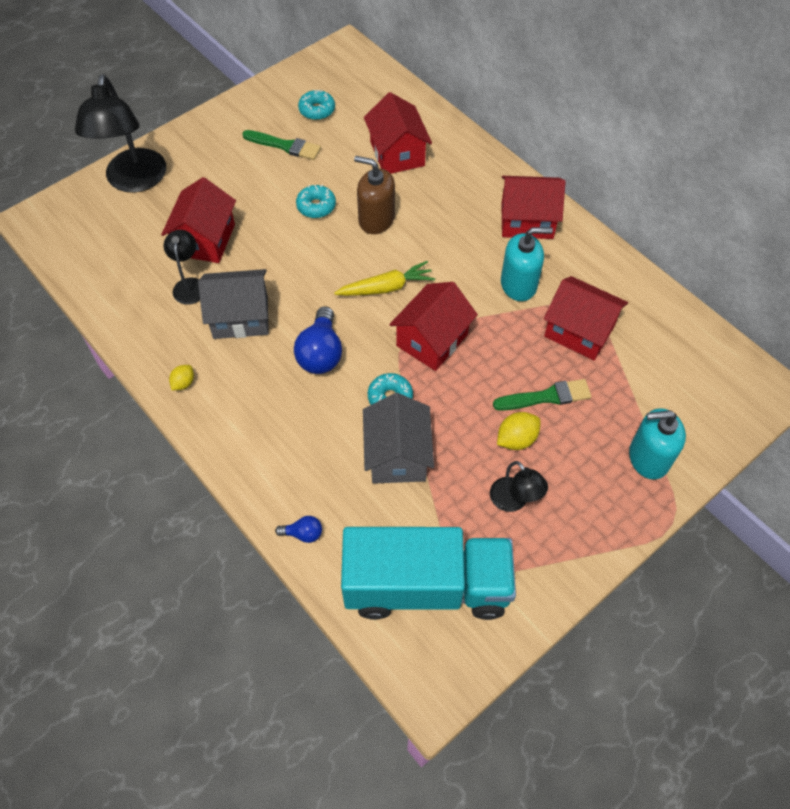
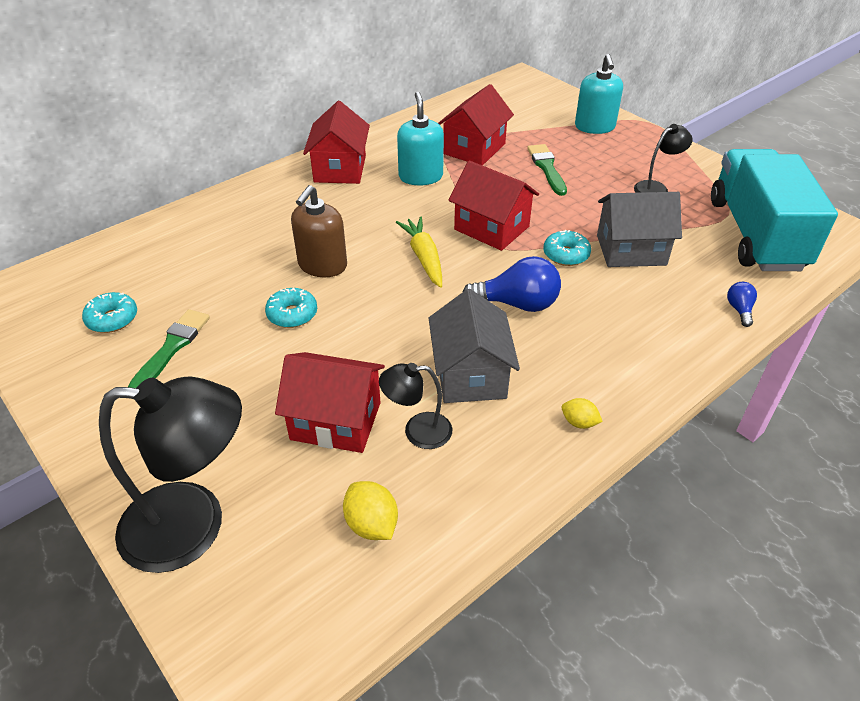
camera: 90 degrees left, 15 degrees down
red house [364,92,432,174] -> none
yellow lemon [497,412,541,450] -> yellow lemon moved to [343,481,398,540]

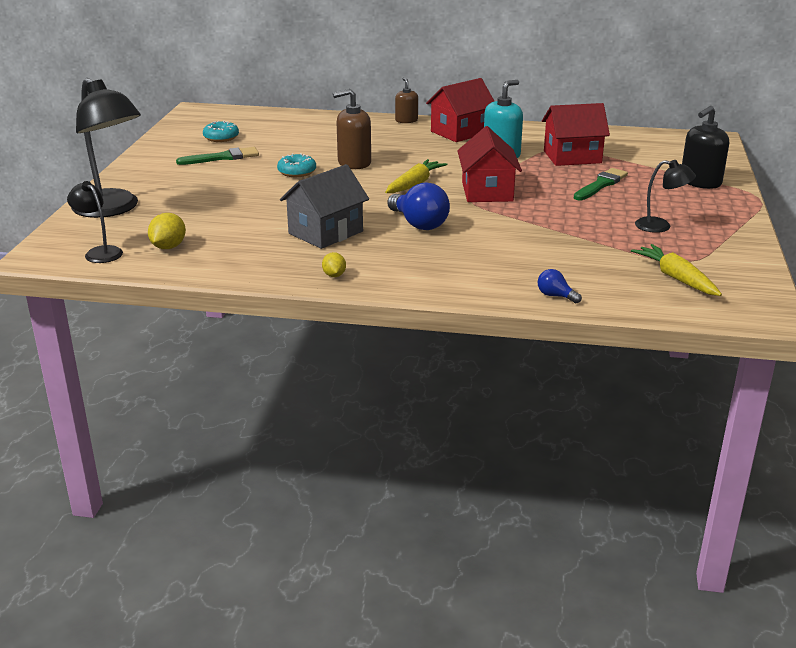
camera: 50 degrees right, 15 degrees down
red house [275,352,385,453] -> none
black lamp [379,363,452,449] -> black lamp moved to [67,181,123,263]
turquoise donut [544,230,591,266] -> none
turquoise soap dispenser [575,54,623,134] -> black soap dispenser [682,106,729,189]
grey house [597,192,682,267] -> none
turquoise truck [711,149,838,271] -> yellow carrot [631,244,722,296]
blue light bulb [727,282,757,327] -> blue light bulb turned 105 degrees counterclockwise [538,269,582,304]
none -> brown soap dispenser [395,78,418,123]

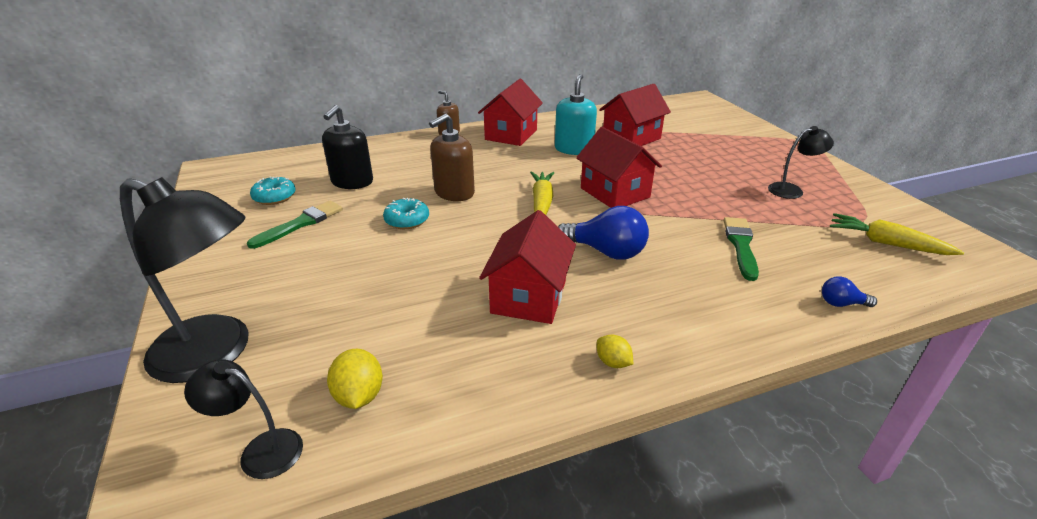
camera: 30 degrees left, 5 degrees up
grey house [280,164,369,249] -> red house [479,210,576,324]
green brush [574,168,628,200] -> green brush moved to [724,217,759,281]
black soap dispenser [682,106,729,189] -> black soap dispenser moved to [322,105,373,189]

